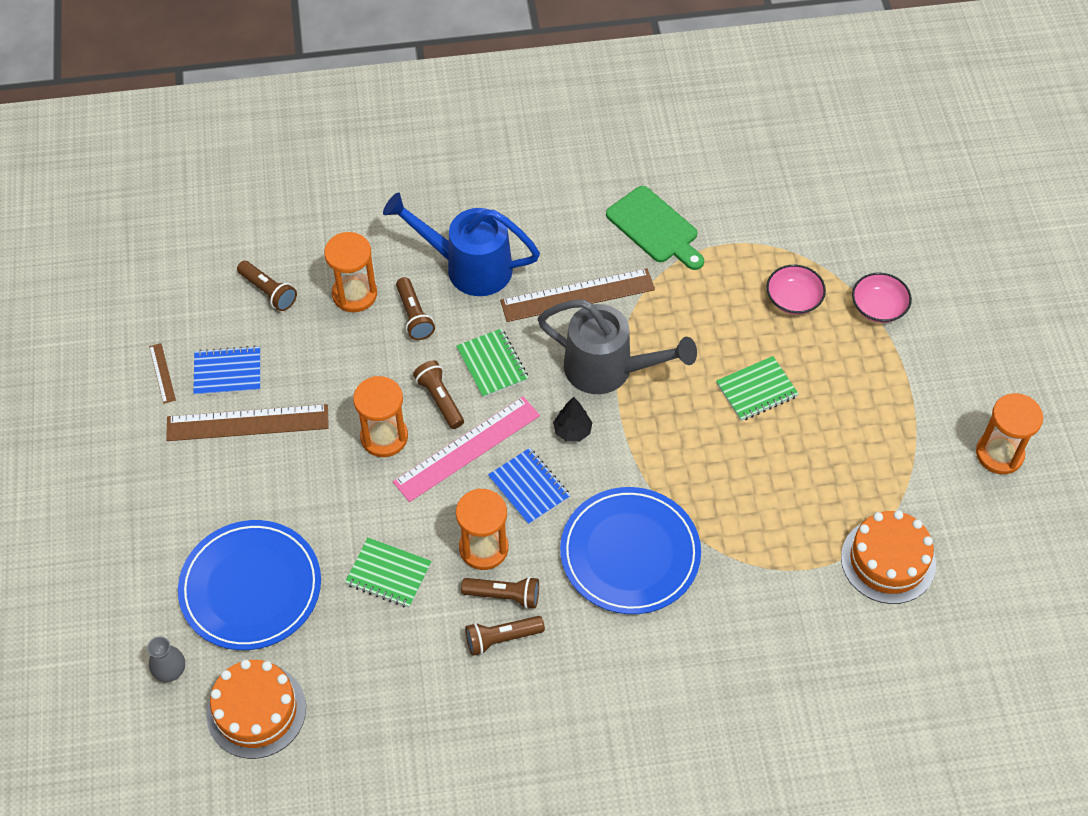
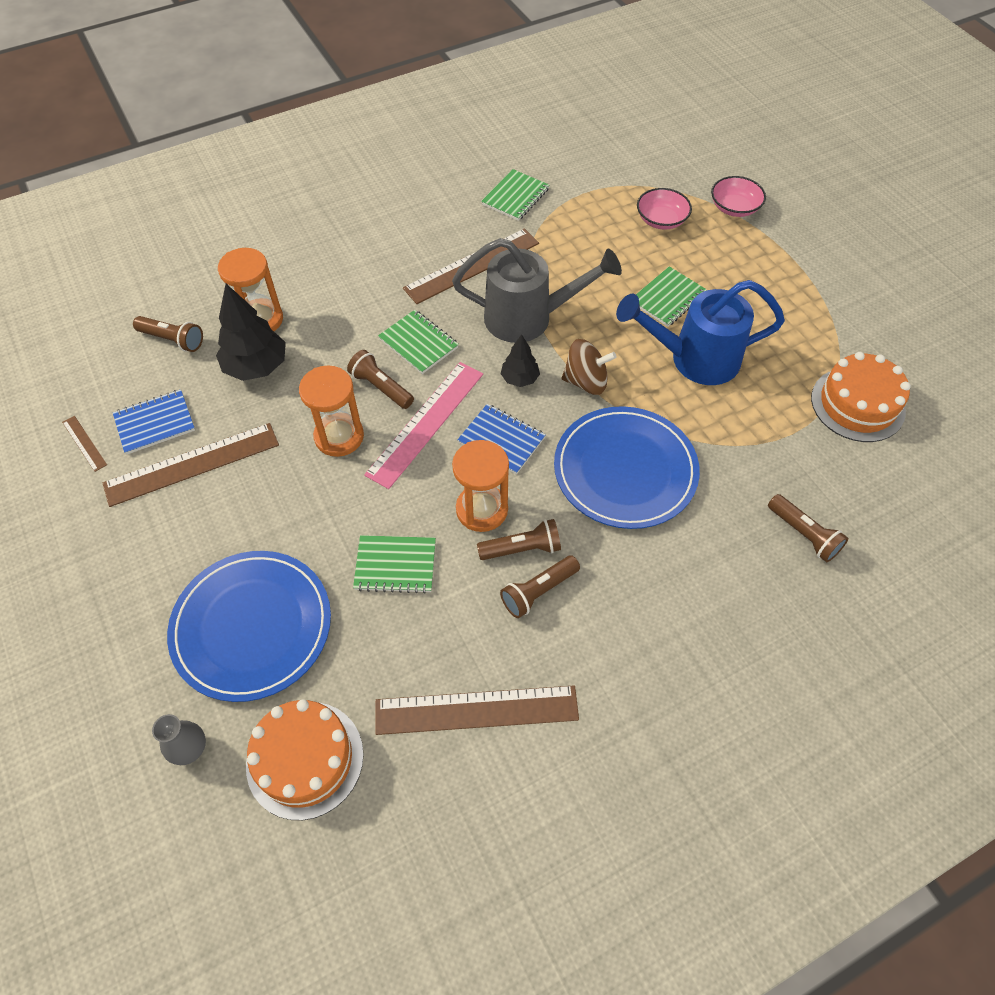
camera: 20 degrees left, 0 degrees up
blue watering can [383,192,540,296] -> blue watering can moved to [616,280,785,385]
brown flashlight [396,277,435,340] -> brown flashlight moved to [768,494,848,562]
green cutting board [606,186,704,270] -> green notebook [481,169,549,221]
orange hourglass [976,393,1043,474] -> none
none -> black tree [216,284,286,381]
none -> brown ruler [375,685,579,735]
none -> brown spinning top [562,339,617,395]

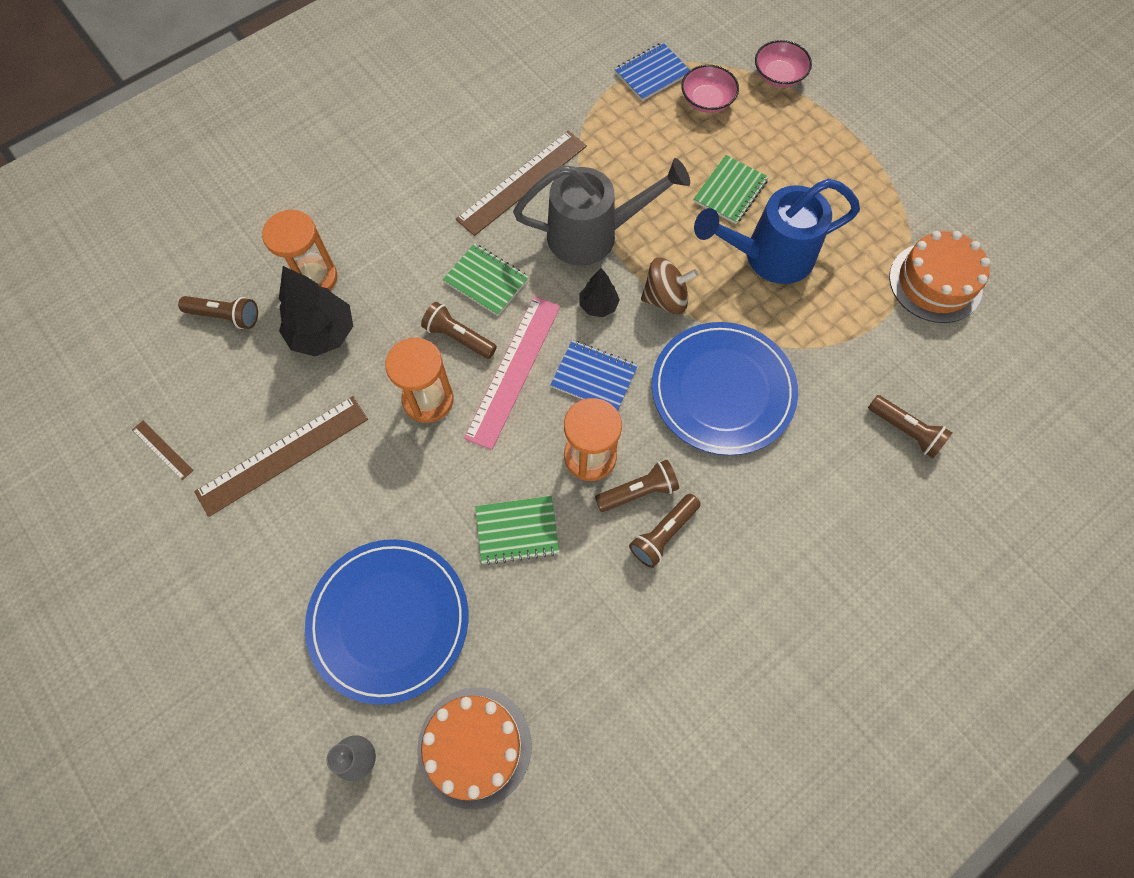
camera: 10 degrees left, 10 degrees up
blue notebook [113,390,195,454] -> blue notebook moved to [615,42,690,101]
brown ruler [375,685,579,735] -> none
green notebook [481,169,549,221] -> none

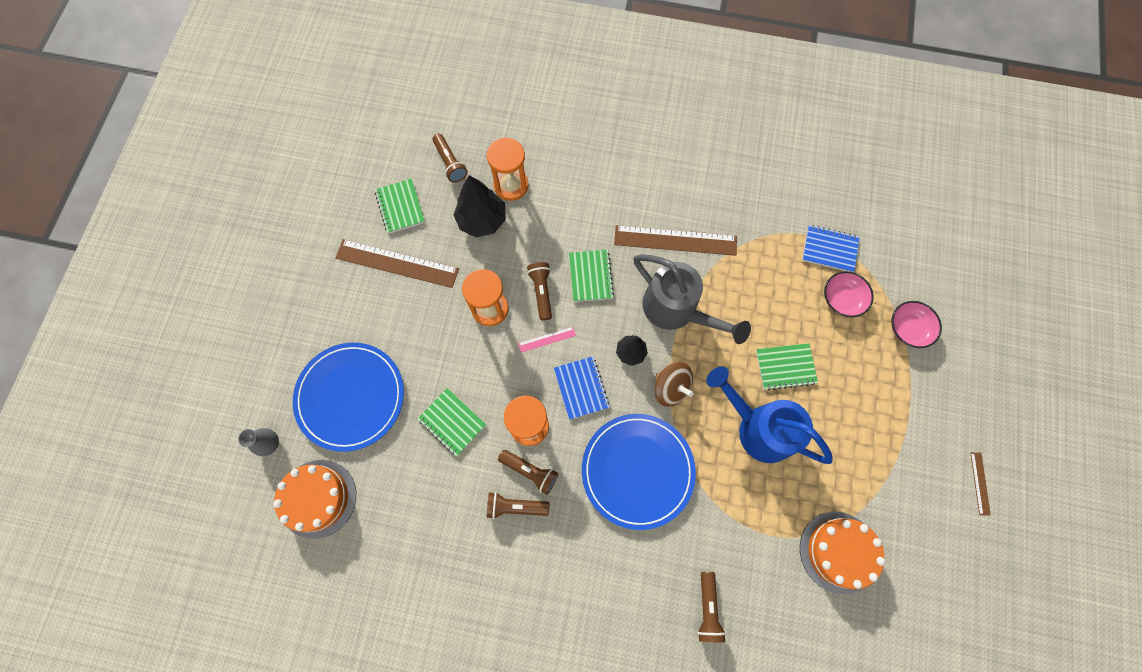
camera: 50 degrees right, 5 degrees up
brown ruler [132,421,194,480] -> brown ruler moved to [970,452,991,516]
pink ruler [464,296,560,450] -> pink ruler [518,327,576,353], size x0.45
none -> green notebook [375,178,425,234]

